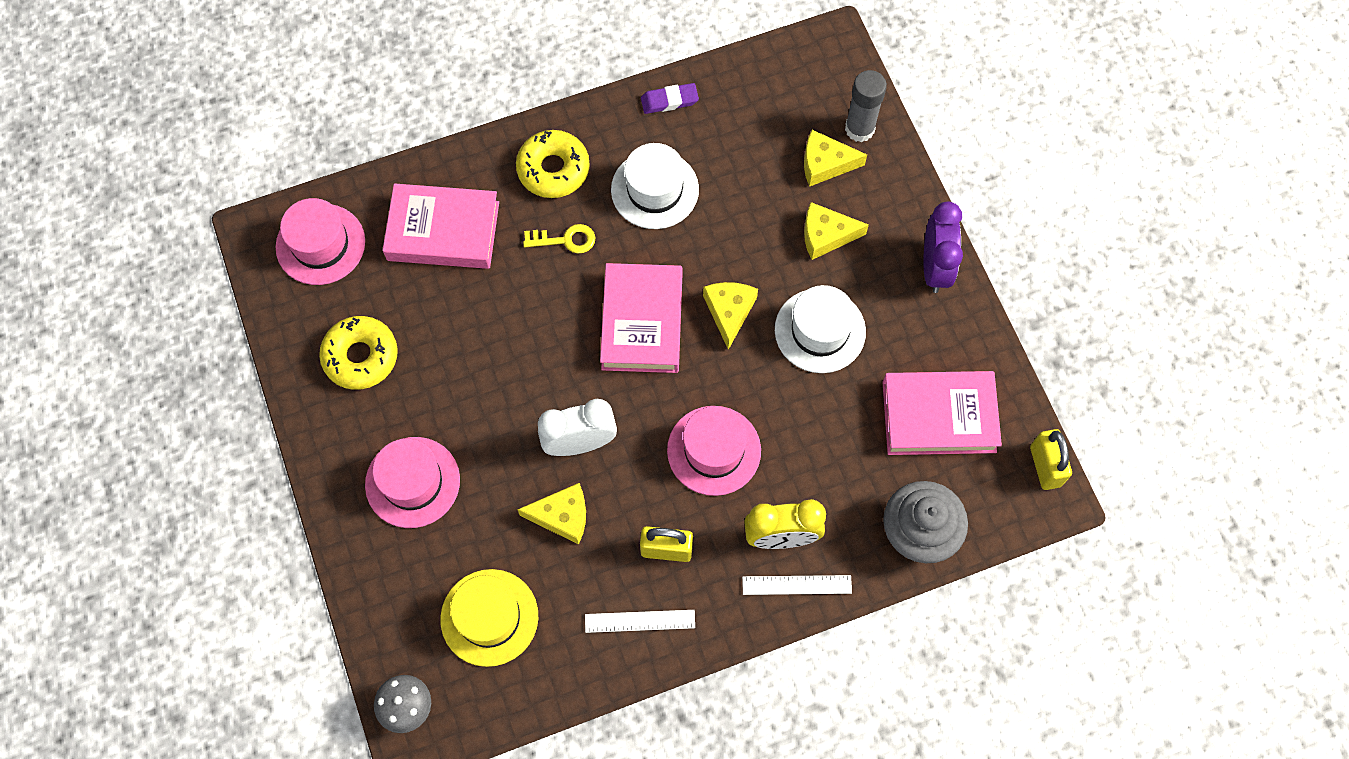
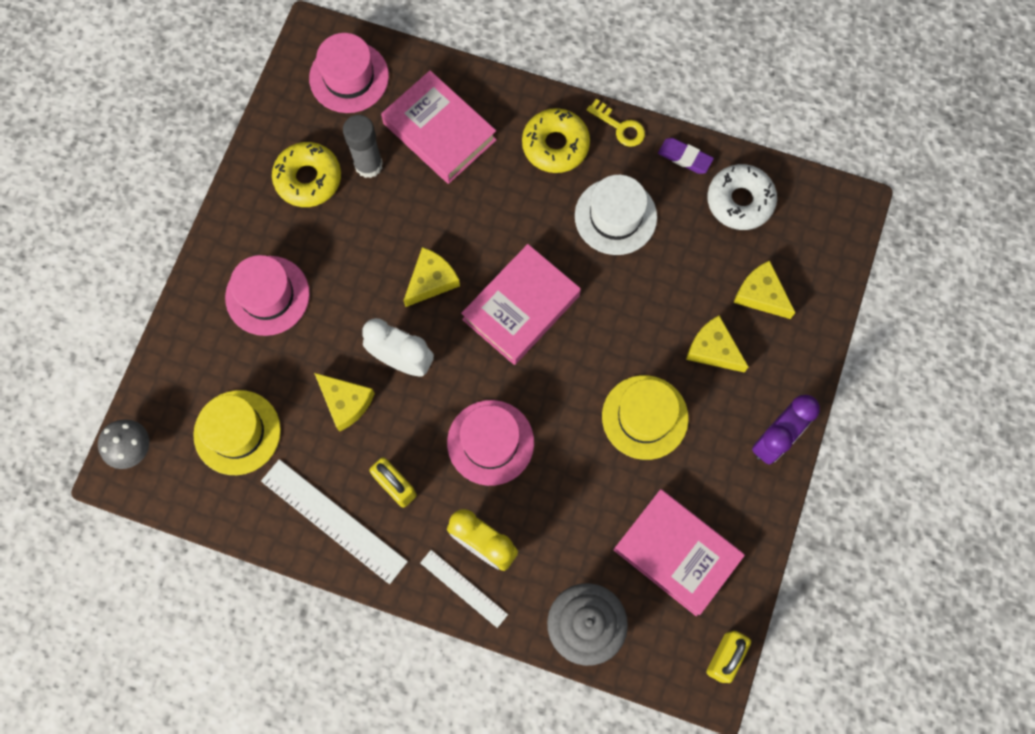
camera: 40 degrees right, 5 degrees up
yellow key [523,224,595,253] -> yellow key moved to [587,99,645,147]
white ruler [585,610,695,633] -> white ruler [261,459,408,584], size x1.69
yellow cheese [703,282,758,350] -> yellow cheese moved to [403,247,460,307]
white hat [775,285,866,373] -> yellow hat [602,375,689,460]
grey glue stick [845,70,887,142] -> grey glue stick moved to [343,115,383,178]
none -> white donut [707,164,777,230]

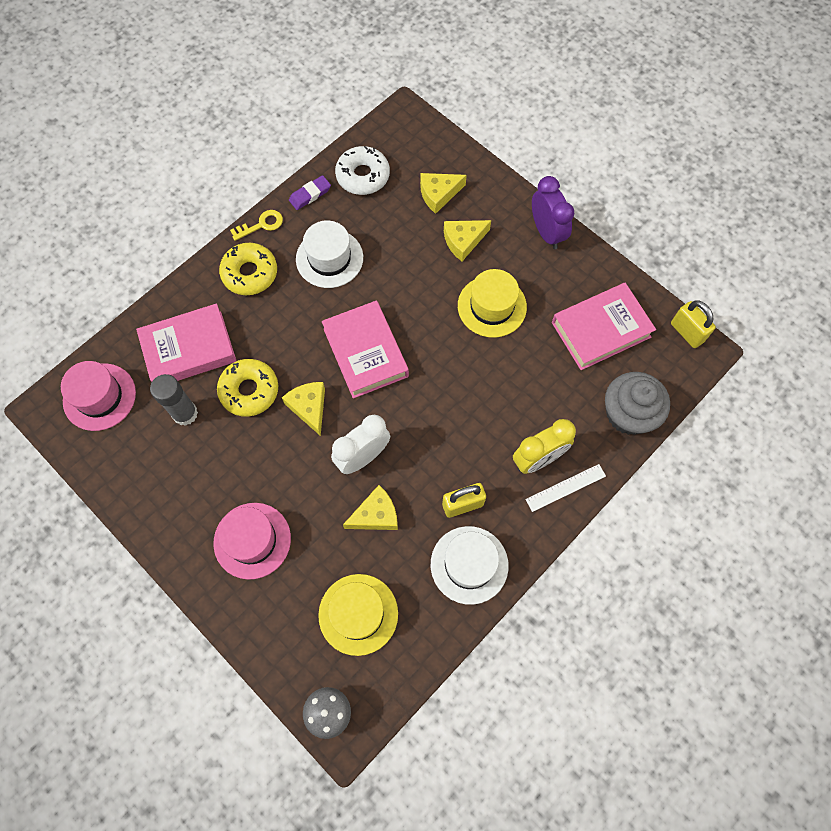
camera: 65 degrees left, 5 degrees down
white ruler [261,459,408,584] -> white hat [431,526,509,605]
yellow donut [272,142,341,207] -> yellow donut moved to [217,359,278,417]
pink hat [447,400,534,486] -> none

